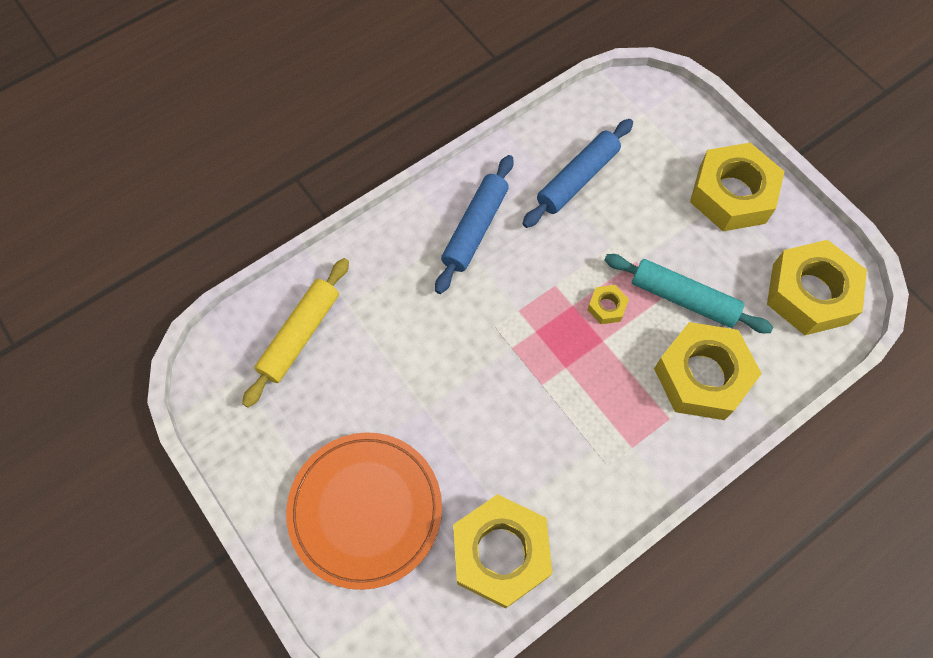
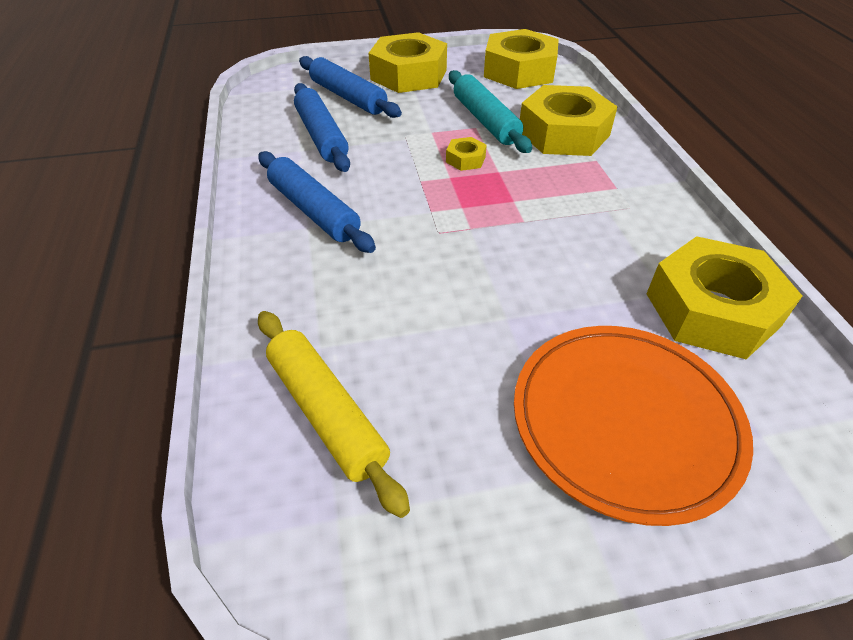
camera: 65 degrees left, 20 degrees down
turquoise rolling pin [604,254,773,333] -> turquoise rolling pin turned 75 degrees counterclockwise [449,70,532,153]
none -> blue rolling pin [299,56,402,118]

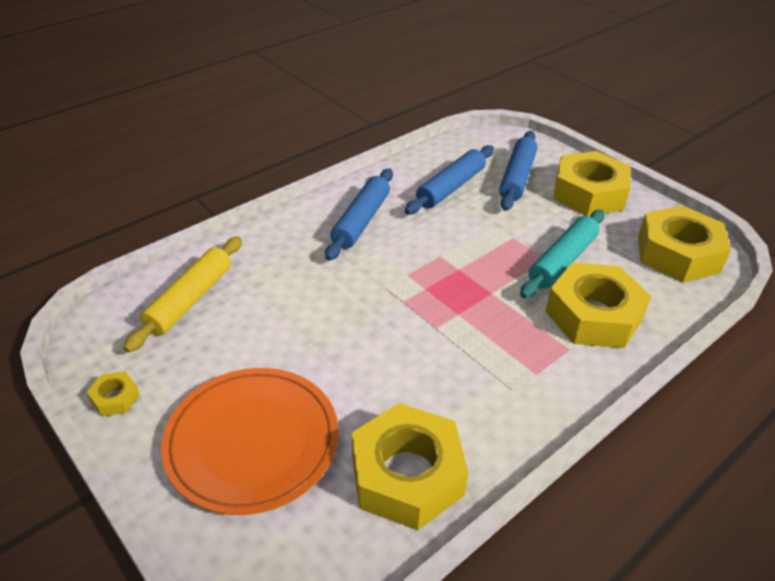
camera: 60 degrees right, 5 degrees down
yellow nut [446,137,487,171] -> yellow nut moved to [87,371,140,416]

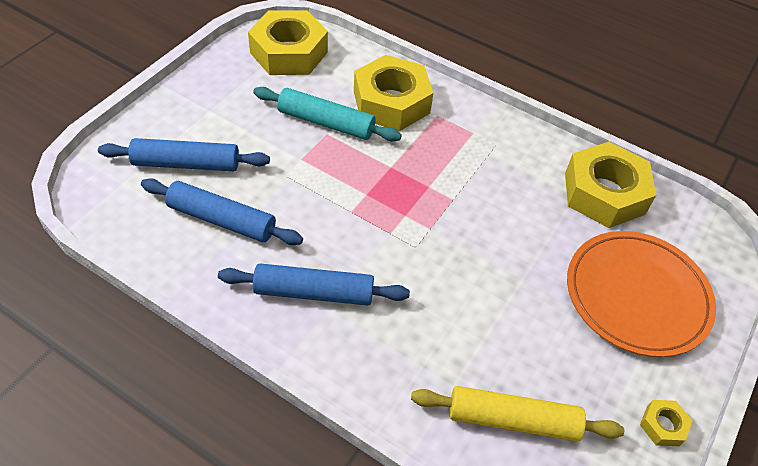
camera: 110 degrees left, 10 degrees up
yellow nut [553,151,631,216] -> none

